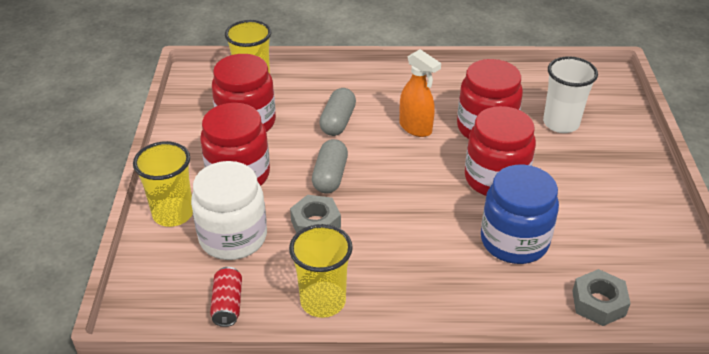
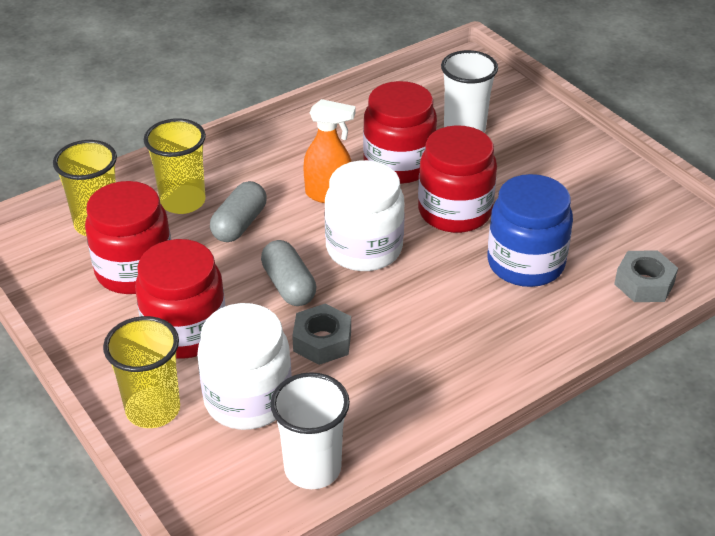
camera: 35 degrees left, 0 degrees up
red can [210,267,242,327] -> white cup [271,372,350,489]
yellow cup [289,224,353,318] -> yellow cup moved to [144,118,206,214]
grey capsule [319,88,356,136] -> grey capsule turned 45 degrees clockwise [210,181,267,242]
none -> white jar [325,160,405,271]

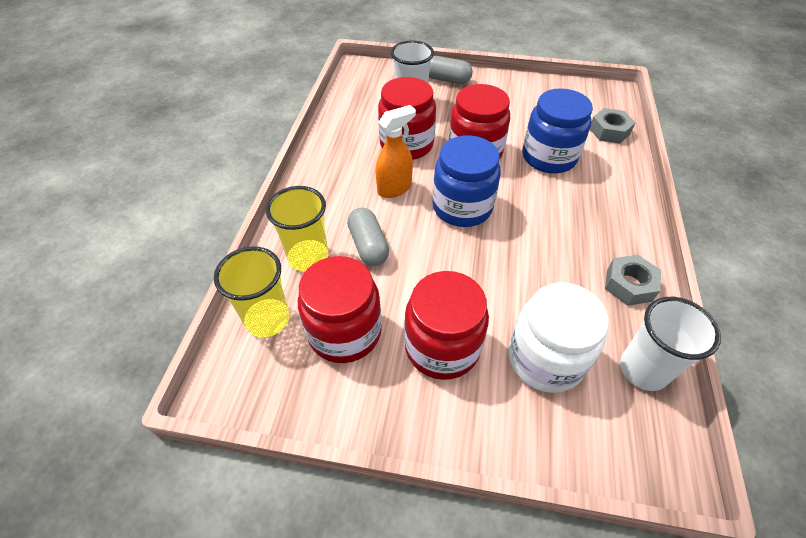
camera: 45 degrees left, 10 degrees up
yellow cup [103,316,180,428] -> none
grey capsule [261,240,316,306] -> grey capsule moved to [429,56,473,84]
grey nut [292,303,351,365] -> grey nut moved to [605,255,661,306]
white jar [325,160,405,271] -> blue jar [432,135,501,227]

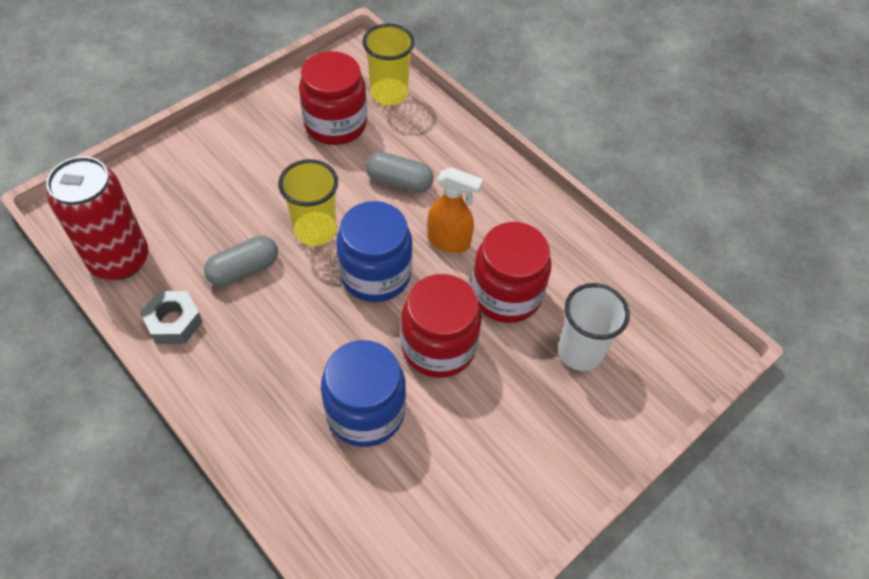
camera: 125 degrees right, 5 degrees up
yellow cup [266,186,328,272] -> yellow cup moved to [278,159,338,246]
orange spray bottle [375,105,416,198] -> orange spray bottle turned 75 degrees counterclockwise [427,167,483,253]
red jar [404,271,489,380] -> none
grey capsule [429,56,473,84] -> grey capsule moved to [204,236,278,287]
white jar [509,283,609,393] -> none
grey nut [590,108,636,144] -> none
white cup [620,297,721,391] -> red can [46,156,148,280]

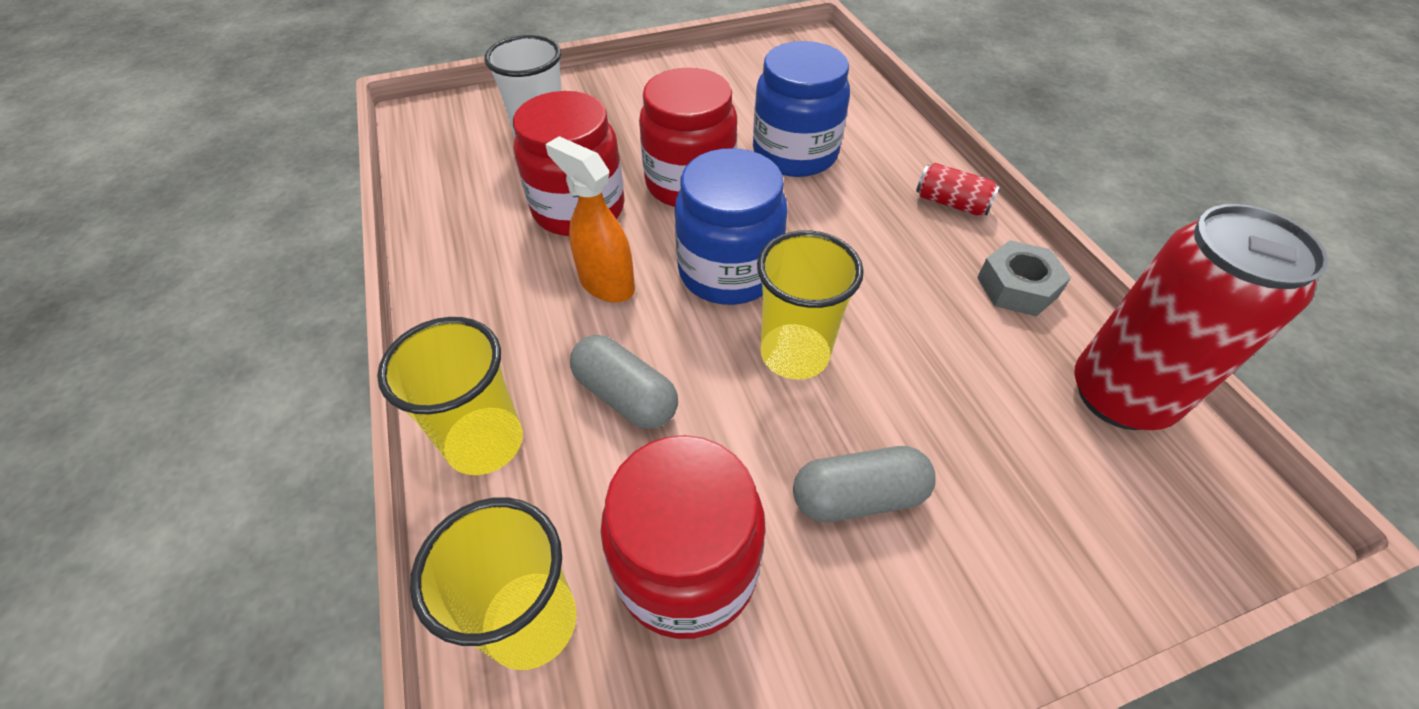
camera: 155 degrees left, 5 degrees down
grey capsule [204,236,278,287] -> grey capsule moved to [793,446,936,522]
none -> yellow cup [377,317,523,475]
none -> red can [916,163,1000,216]

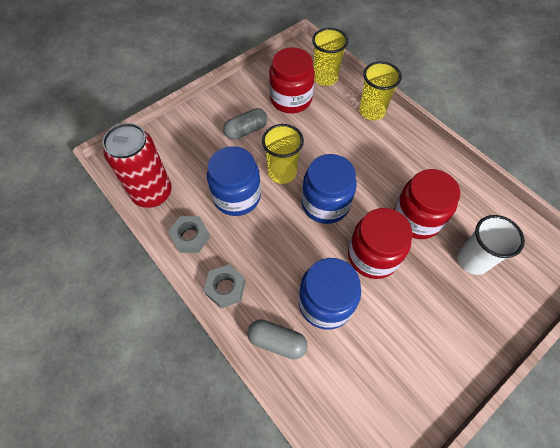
camera: 160 degrees right, 10 degrees up
orange spray bottle [545,136,635,303] -> none
grey capsule [570,335,678,429] -> grey capsule moved to [247,319,308,360]
red can [916,163,1000,216] -> grey nut [204,265,245,308]
none -> blue jar [207,146,261,216]

